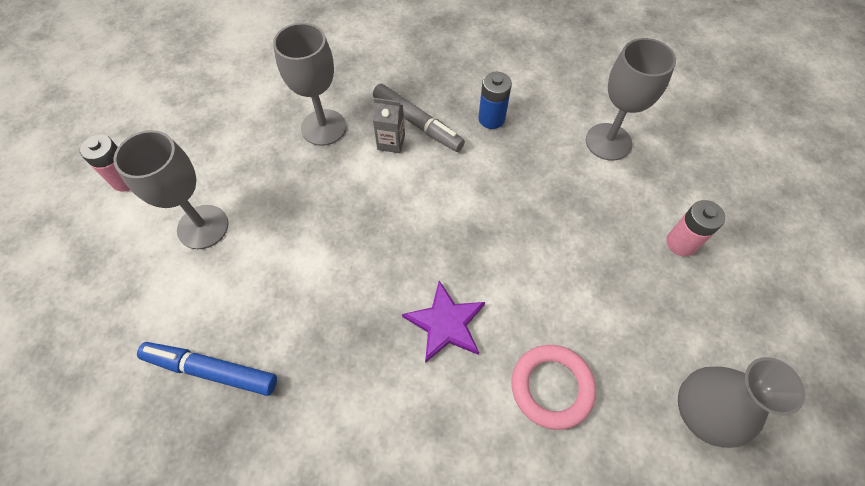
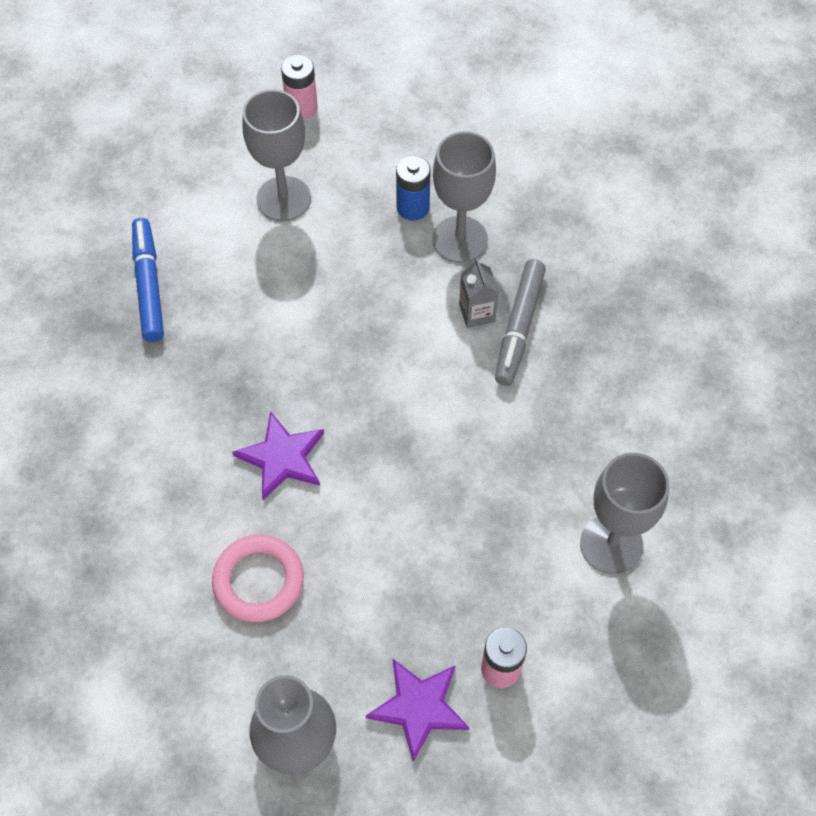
camera: 65 degrees right, 0 degrees up
blue battery [478,72,512,129] -> blue battery moved to [396,155,431,221]
none -> purple star [366,659,469,762]

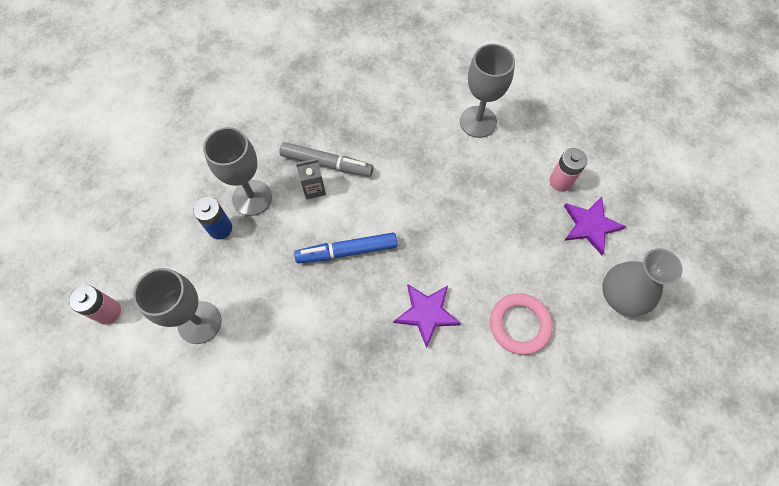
camera: 90 degrees left, 5 degrees up
blue marker [132,218,164,342] -> blue marker moved to [294,233,397,263]

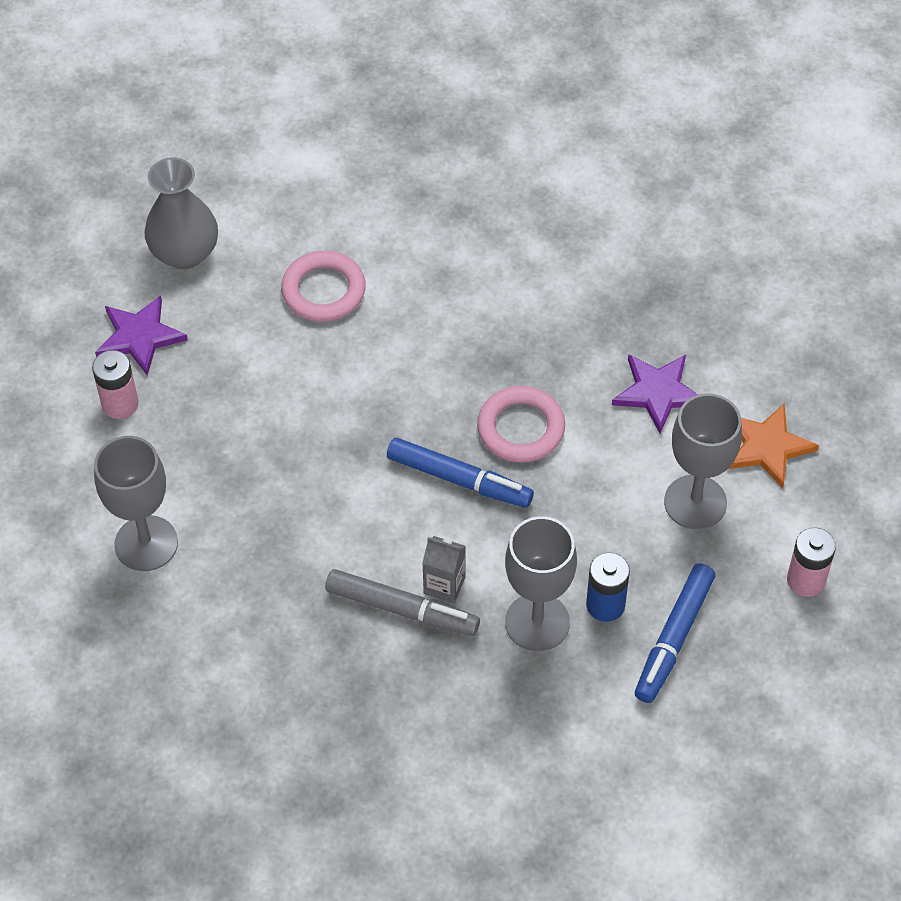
camera: 145 degrees left, 10 degrees down
grey marker [279,142,374,177] -> grey marker turned 150 degrees clockwise [325,569,480,636]
purple star [393,284,461,348] -> purple star moved to [612,354,698,433]
none -> pink ring [477,386,565,462]
none -> blue marker [635,563,715,703]
none -> orange star [728,403,819,488]

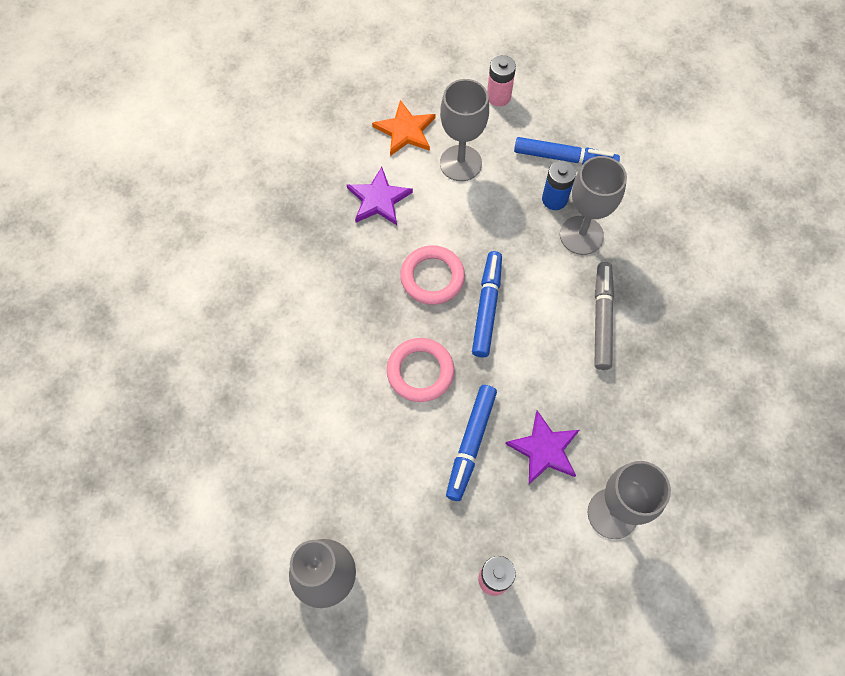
camera: 105 degrees left, 10 degrees up
purple star [95,295,188,376] -> purple star moved to [505,410,579,484]
pink ring [281,251,366,322] -> pink ring moved to [387,338,455,402]
grey carton [422,536,466,603] -> none
none -> blue marker [446,385,497,501]

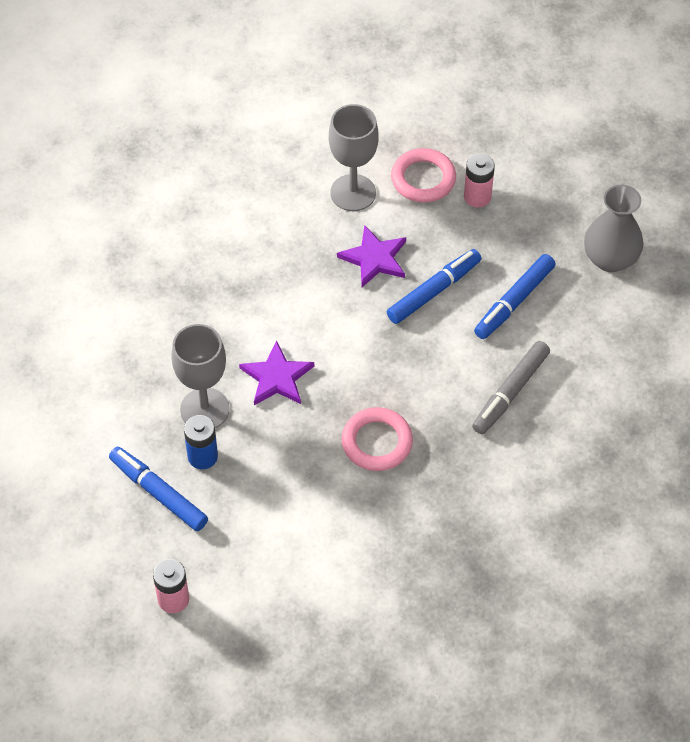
camera: 150 degrees left, 10 degrees down
purple star [347,167,413,225] -> purple star moved to [239,340,314,405]
orange star [372,100,435,156] -> none
pink ring [387,338,455,402] -> pink ring moved to [391,148,456,203]
grey goblet [440,79,489,181] -> none
blue marker [472,251,502,357] -> blue marker moved to [474,254,556,339]
grey marker [594,262,614,370] -> grey marker moved to [472,341,550,434]

